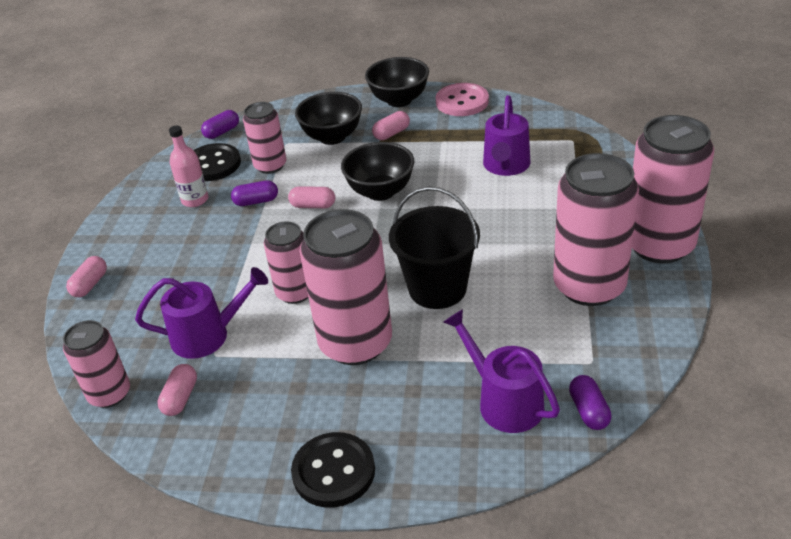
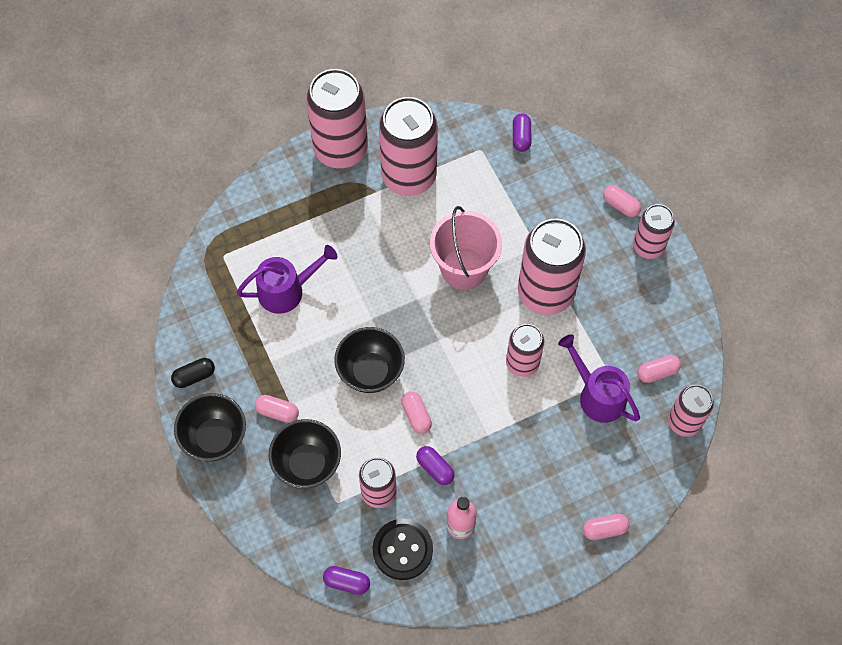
camera: 125 degrees left, 25 degrees up
black button [291,432,375,508] -> pink can [633,204,675,259]
black bucket [389,187,480,309] -> pink bucket [430,206,502,290]
pink button [436,83,489,116] -> black capsule [171,358,215,388]
purple watering can [443,309,560,433] -> none
purple capsule [569,375,612,430] -> purple capsule turned 45 degrees counterclockwise [513,113,531,152]
none -> pink capsule [603,185,641,217]

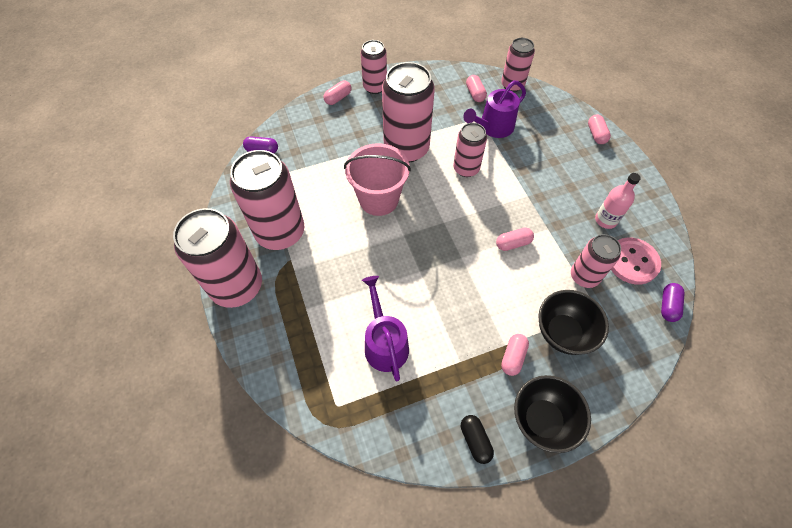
camera: 85 degrees left, 5 degrees down
black bowl [334,327,405,393] -> none
black button [373,519,433,580] -> pink button [611,238,661,285]
purple capsule [416,446,455,485] -> none

